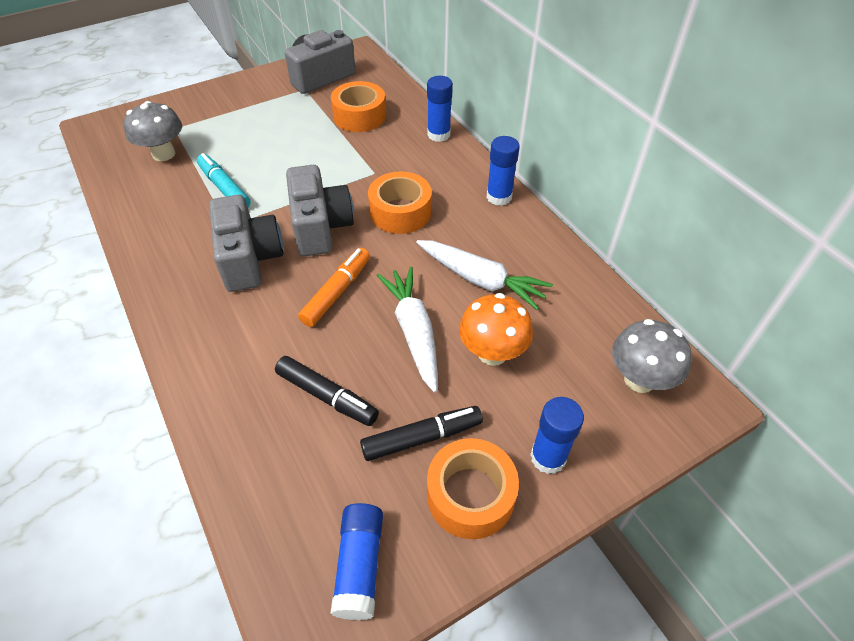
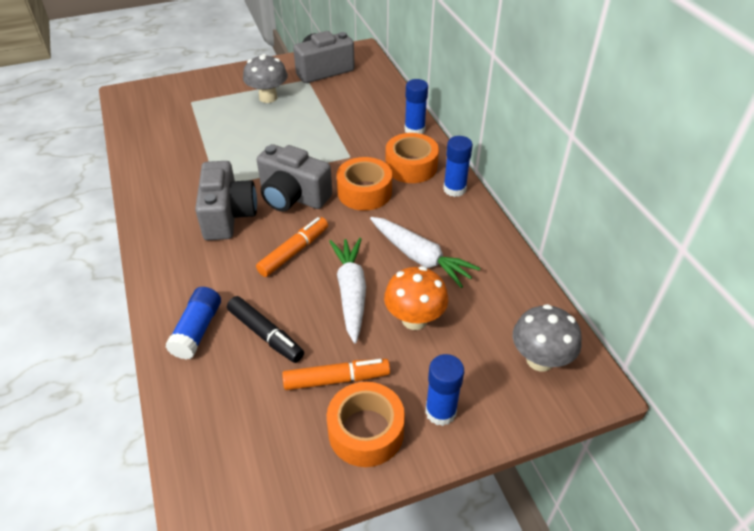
camera: 10 degrees right, 5 degrees down
grey mushroom [124,101,182,161] -> grey mushroom moved to [243,54,288,103]
turquoise marker [197,153,250,207] -> none
grey camera [286,165,354,256] -> grey camera turned 120 degrees clockwise [257,144,332,212]
blue glue stick [330,503,383,620] -> blue glue stick moved to [165,287,221,360]
orange tape [331,81,386,132] -> orange tape moved to [385,133,439,183]
black marker [360,406,483,461] -> orange marker [282,359,390,390]

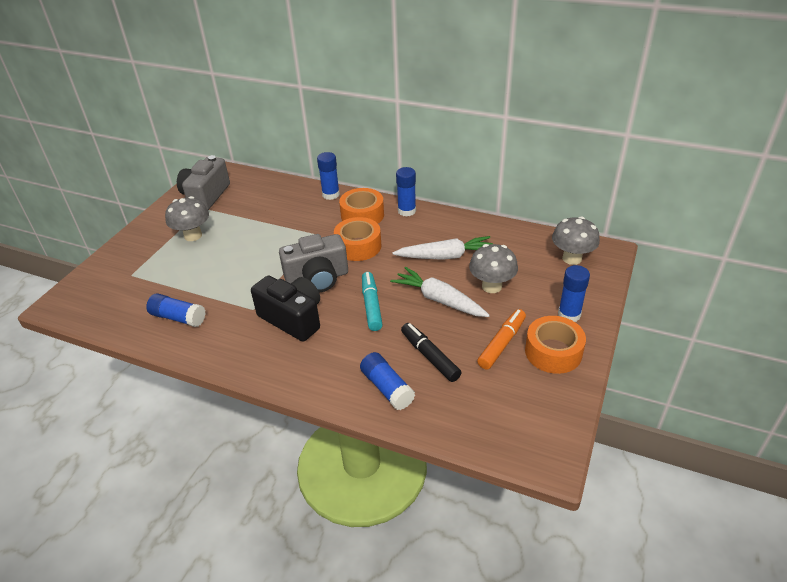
camera: 45 degrees left, 5 degrees down
grey camera [195,161,257,240] -> black camera [251,276,320,341]
black marker [227,296,304,363] -> black marker turned 120 degrees counterclockwise [401,323,461,382]
orange marker [256,217,328,277] -> turquoise marker [362,272,383,331]
orange mushroom [384,266,448,330] -> grey mushroom [469,244,518,293]
none -> blue glue stick [146,293,206,327]

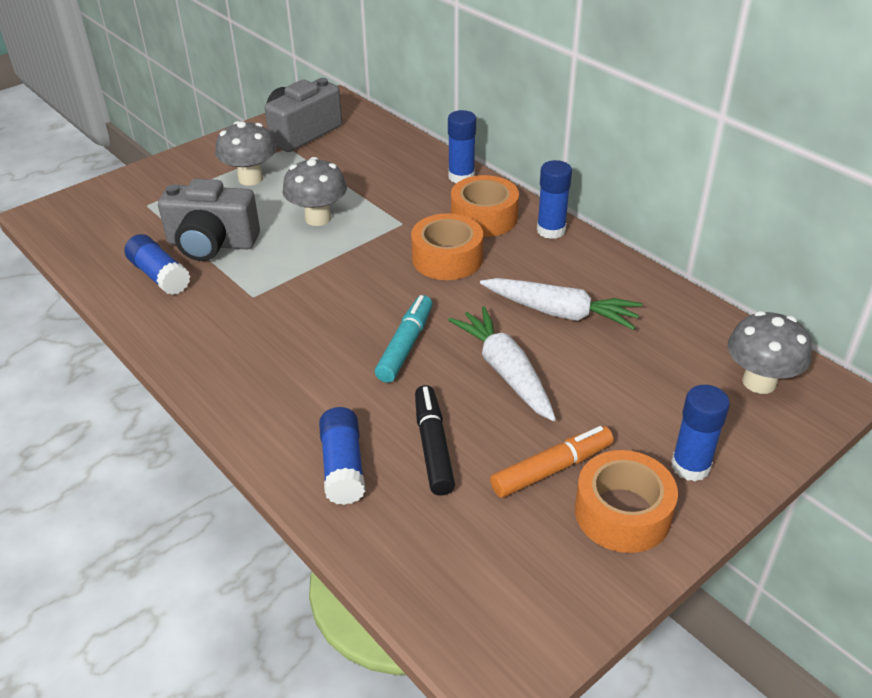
camera: 25 degrees right, 0 degrees up
black camera [251,276,320,341] -> none
grey camera [279,234,348,292] -> grey camera moved to [158,179,260,261]
grey mushroom [469,244,518,293] -> grey mushroom moved to [282,157,347,226]

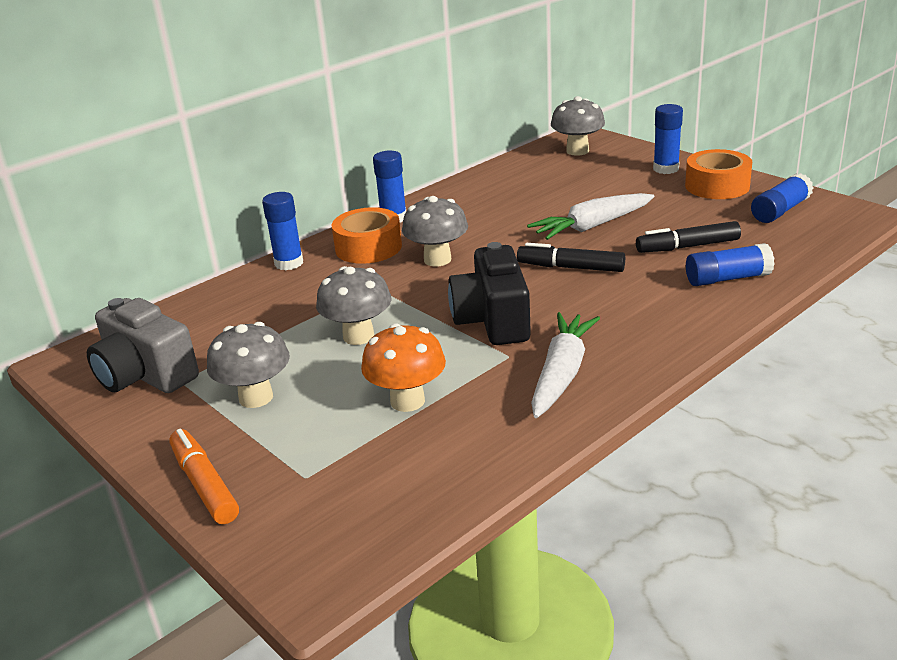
camera: 90 degrees left, 10 degrees down
blue glue stick [125,234,190,295] -> blue glue stick moved to [751,173,813,223]
grey camera [158,179,260,261] -> orange mushroom [361,323,446,412]
turquoise marker [375,295,433,383] -> black marker [517,243,625,272]
orange tape [411,213,483,280] -> grey mushroom [402,196,468,266]
white carrot [480,278,642,330] -> white carrot moved to [531,312,600,418]
orange marker [490,426,613,498] -> orange marker moved to [169,429,239,524]
none -> black camera [448,242,531,345]

